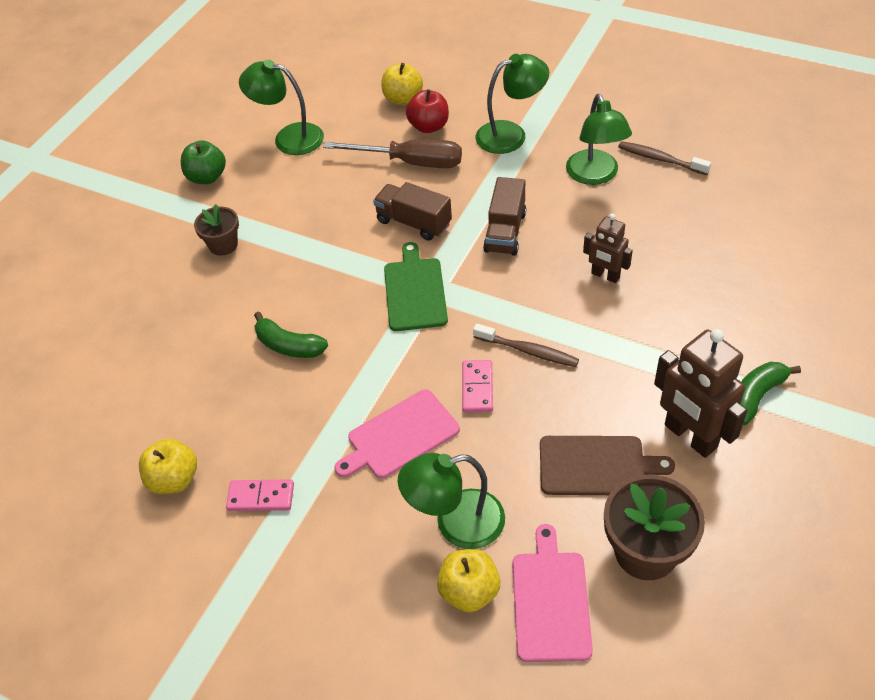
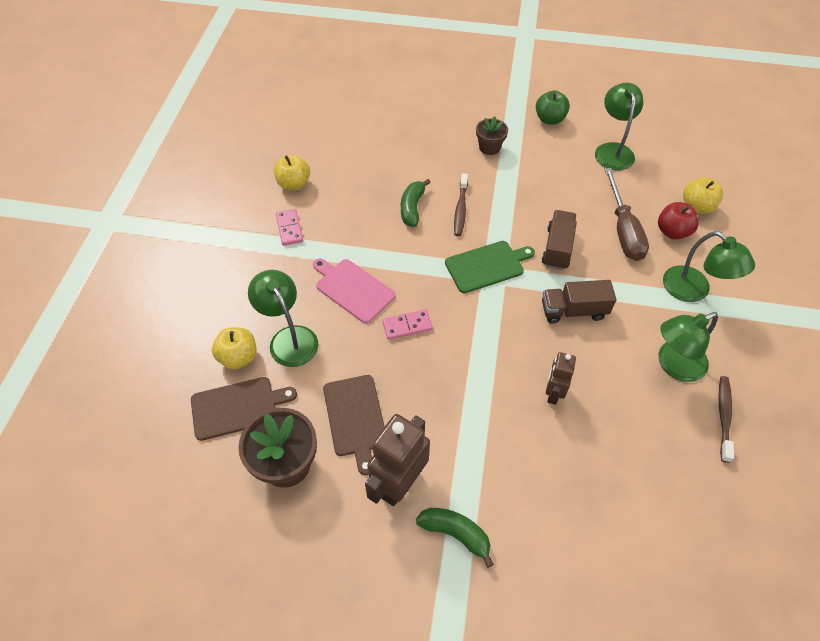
camera: 70 degrees right, 5 degrees up
brown toothbrush [473,324,579,367] -> brown toothbrush moved to [454,173,468,236]
pink cutting board [512,524,593,662] -> brown cutting board [191,377,297,441]

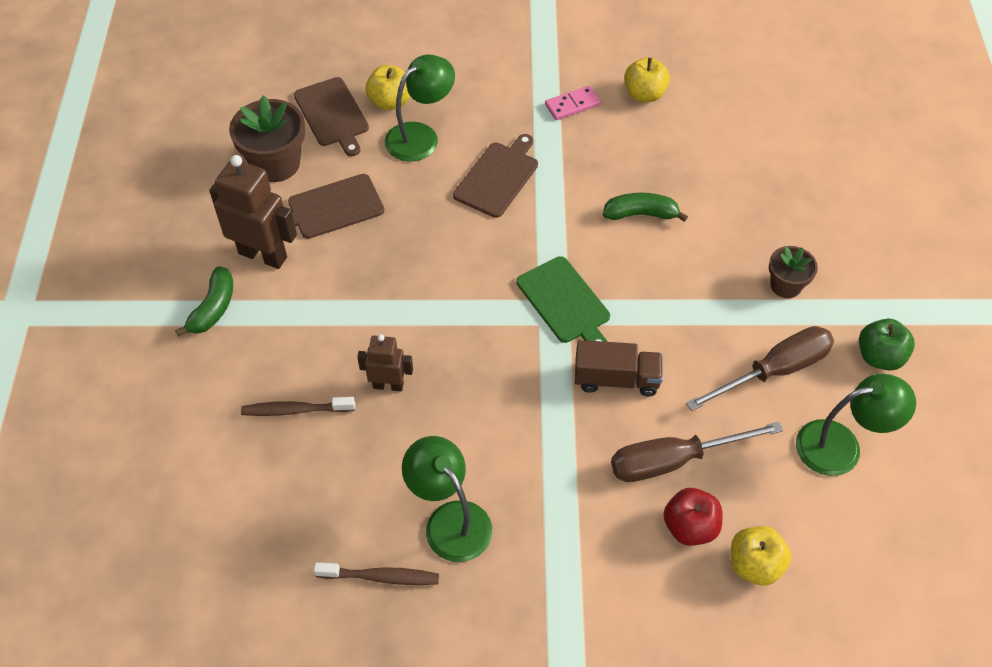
camera: 80 degrees right, 0 degrees up
pink cutting board [313,258,396,323] -> brown cutting board [453,134,538,218]
pink domino [382,309,433,340] -> none
brown toothbrush [454,173,468,236] -> brown toothbrush moved to [241,397,355,416]
brown truck [542,280,616,324] -> none
green lamp [663,231,755,302] -> none
none -> brown screwdriver [686,326,834,411]

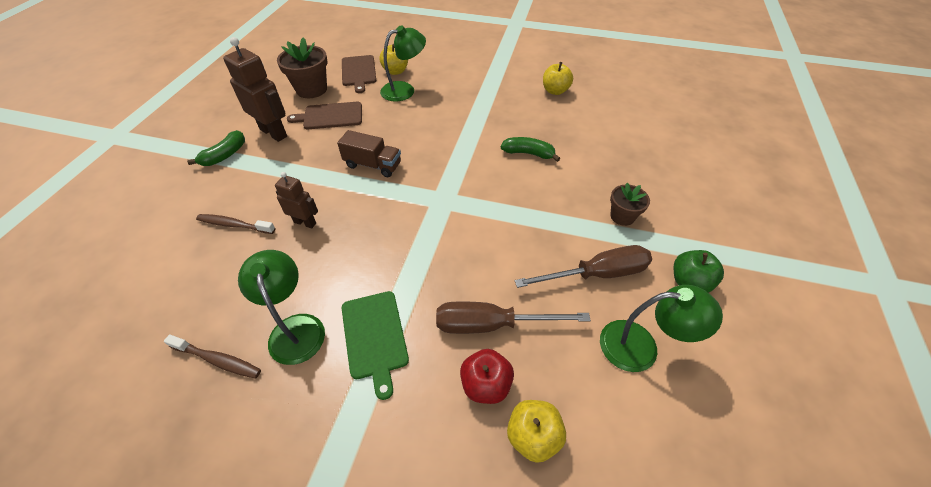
camera: 15 degrees right, 5 degrees down
brown cutting board [453,134,538,218] -> none
green cutting board [516,256,610,343] -> green cutting board moved to [342,291,409,400]
pink domino [545,86,601,120] -> none
brown truck [575,340,663,396] -> brown truck moved to [337,130,401,177]

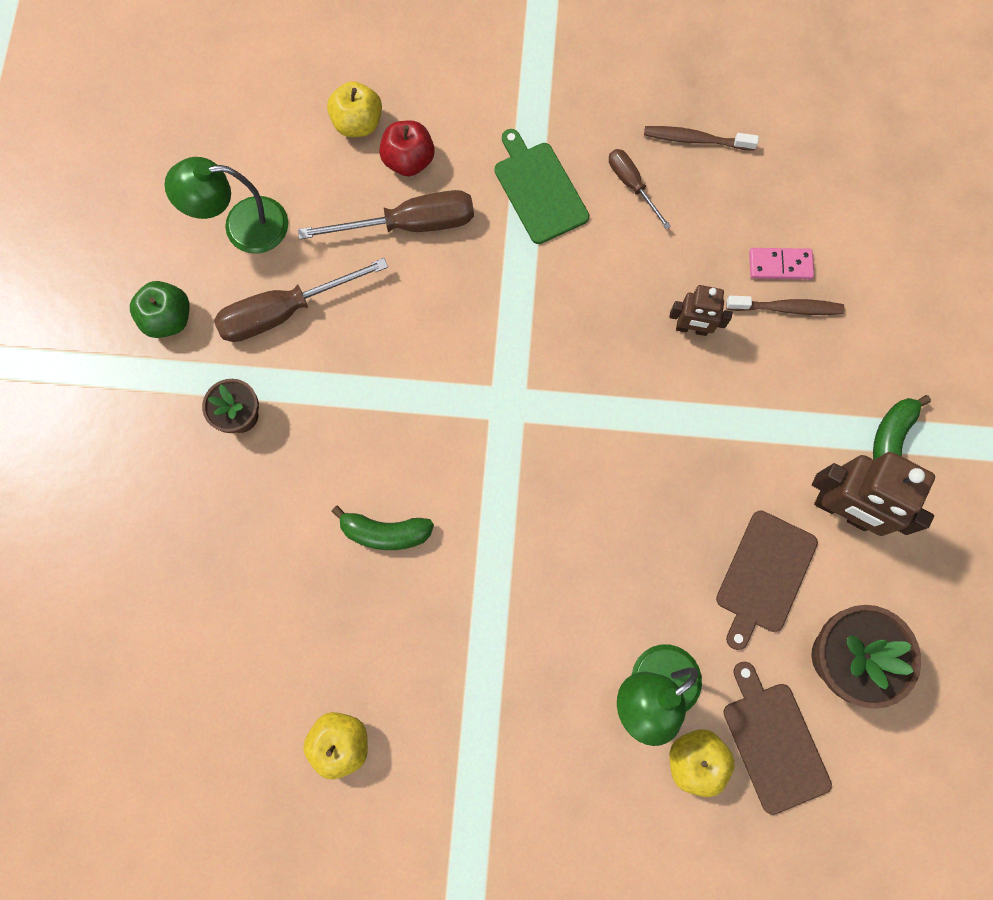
camera: 170 degrees right, 25 degrees up
green lamp [238,250,325,365] -> brown screwdriver [609,149,671,229]
brown cutting board [287,102,362,129] -> brown cutting board turned 135 degrees clockwise [716,511,818,650]
brown truck [337,130,401,177] -> none
none -> pink domino [749,248,814,279]

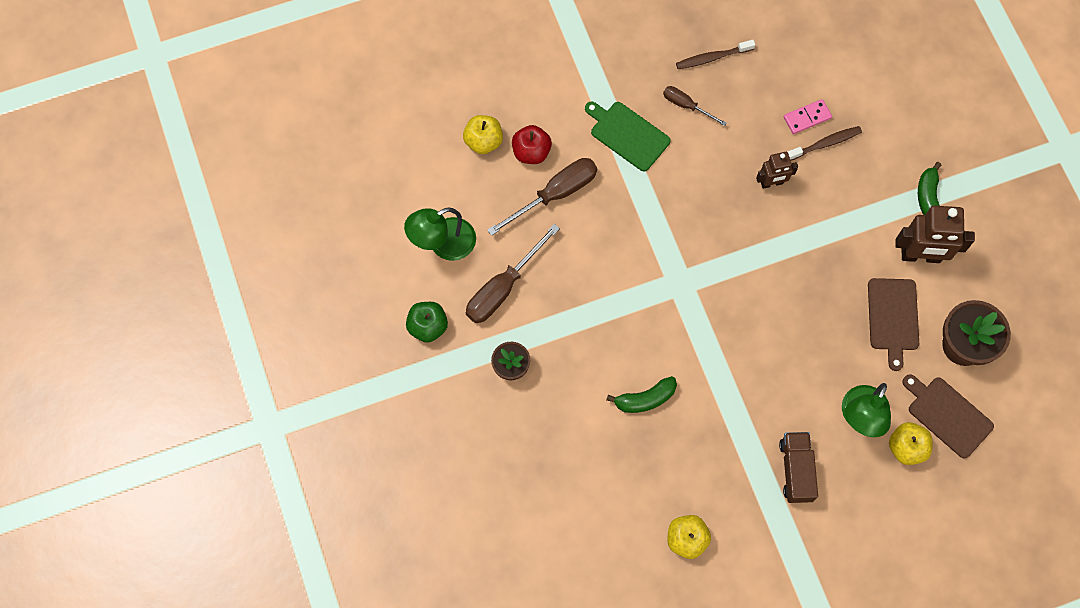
camera: 25 degrees left, 5 degrees down
none -> brown truck [779,432,818,503]

